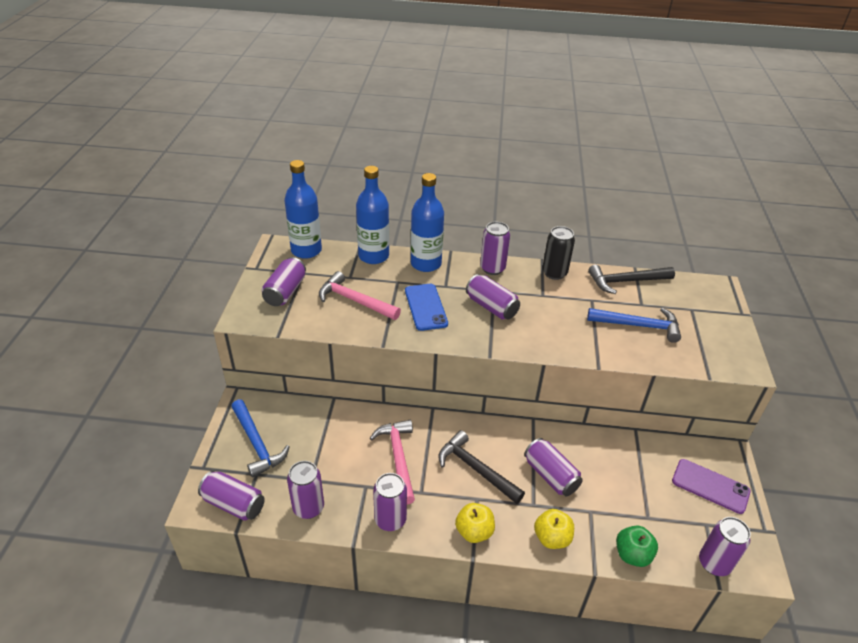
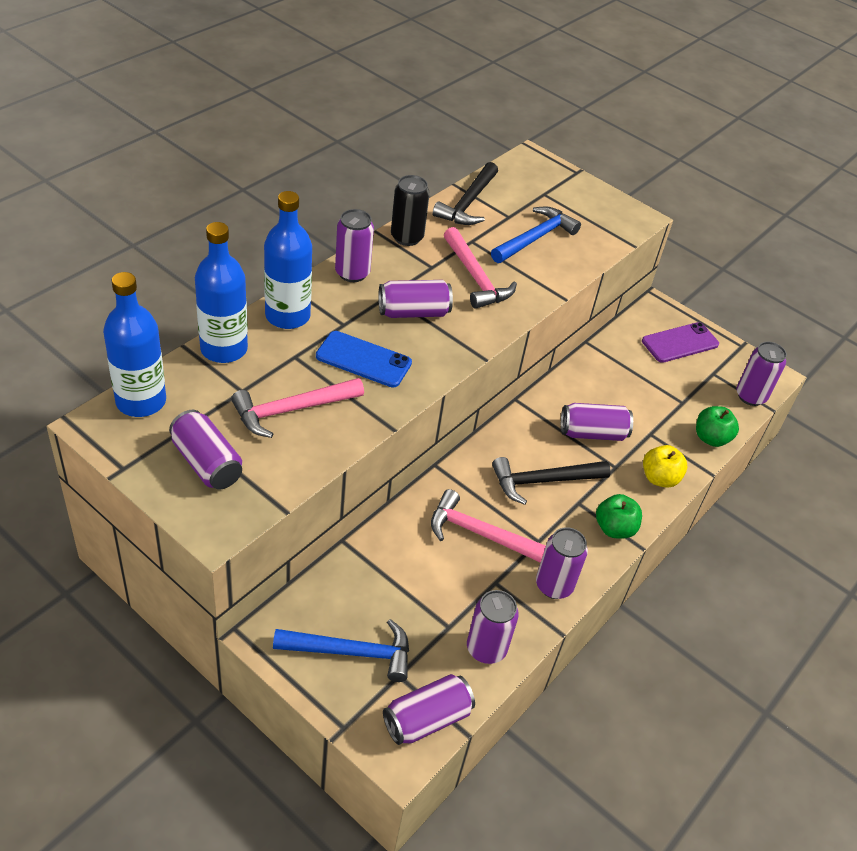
camera: 60 degrees left, 5 degrees up
yellow apple [455,503,495,543] -> green apple [596,494,642,538]
none -> pink hammer [444,227,517,309]

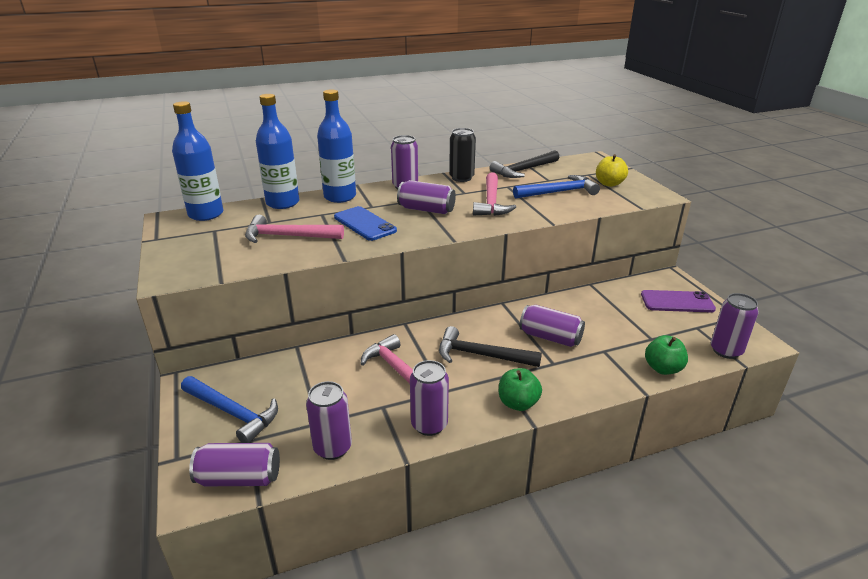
camera: 35 degrees right, 15 degrees down
purple can [169,410,242,490] -> none
yellow apple [643,445,687,488] -> yellow apple moved to [596,154,628,187]

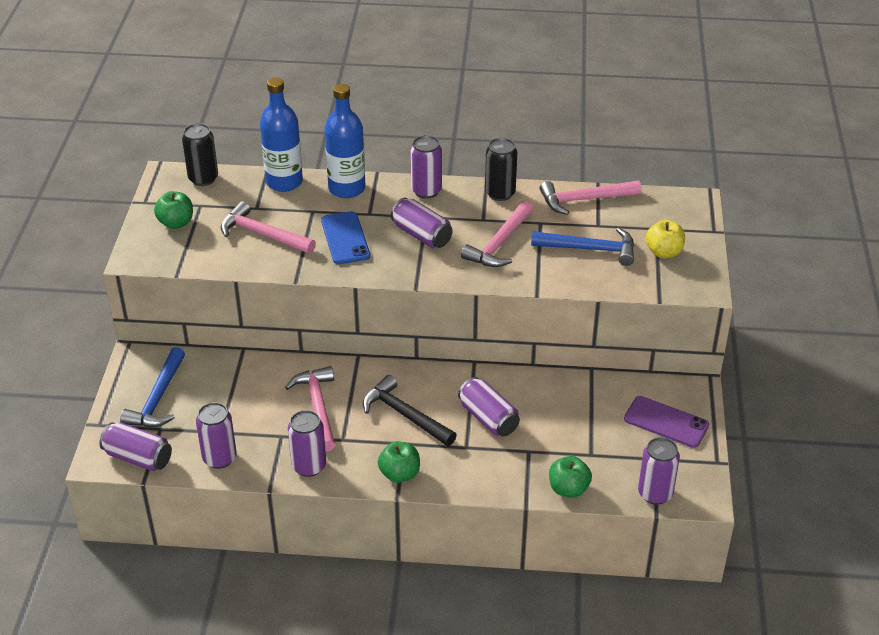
camera: 25 degrees right, 10 degrees up
blue bottle [172,101,223,221] -> black can [182,123,218,186]
blue hammer [181,376,278,443] -> blue hammer turned 45 degrees clockwise [120,347,185,427]
black hammer [489,150,559,178] -> pink hammer [540,180,641,215]
none -> green apple [154,191,193,229]

